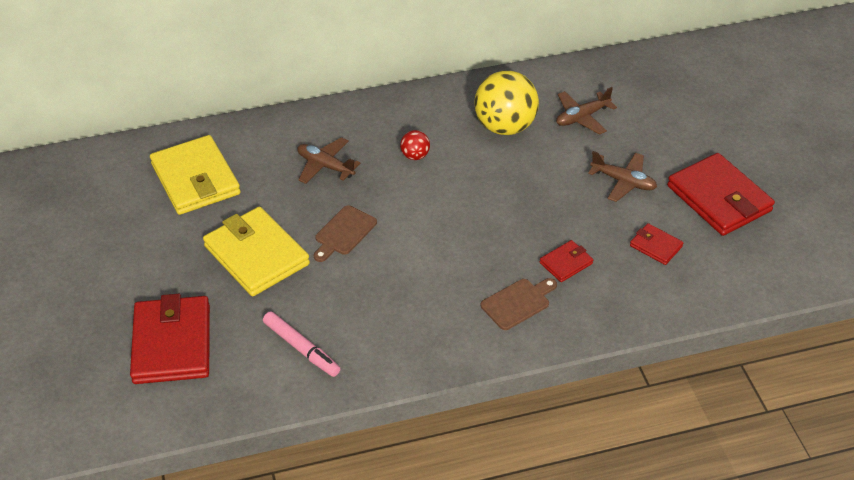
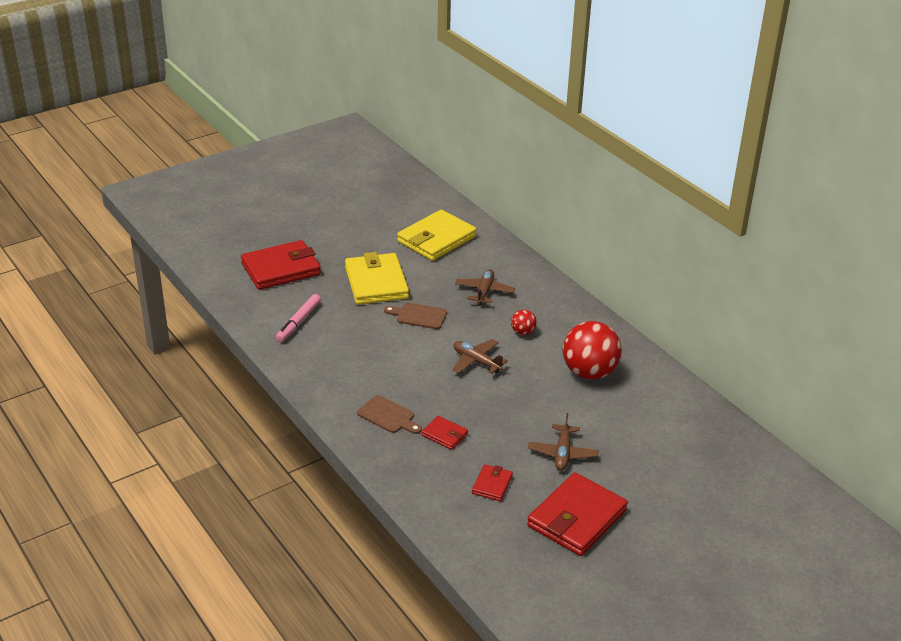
camera: 70 degrees right, 10 degrees down
yellow wallet [203,207,310,296] -> yellow wallet turned 45 degrees counterclockwise [345,252,409,305]
yellow ball [474,70,539,135] -> red ball [563,321,622,380]
brown plane [556,87,617,135] -> brown plane moved to [453,339,508,374]

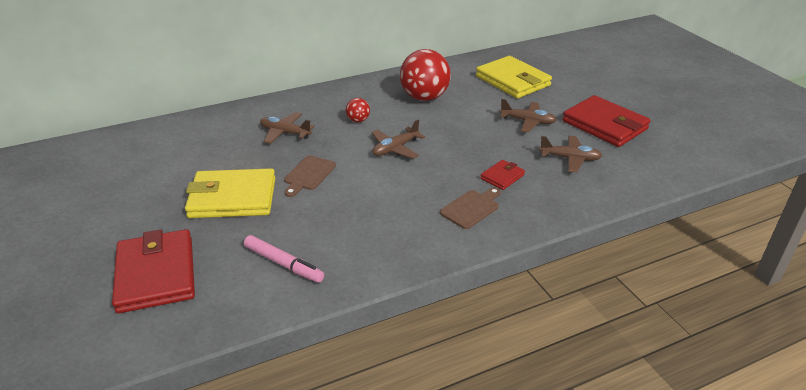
camera: 80 degrees left, 0 degrees up
yellow wallet [397,210,477,261] -> yellow wallet moved to [476,56,552,98]
red wallet [472,464,513,501] -> brown plane [539,136,602,172]

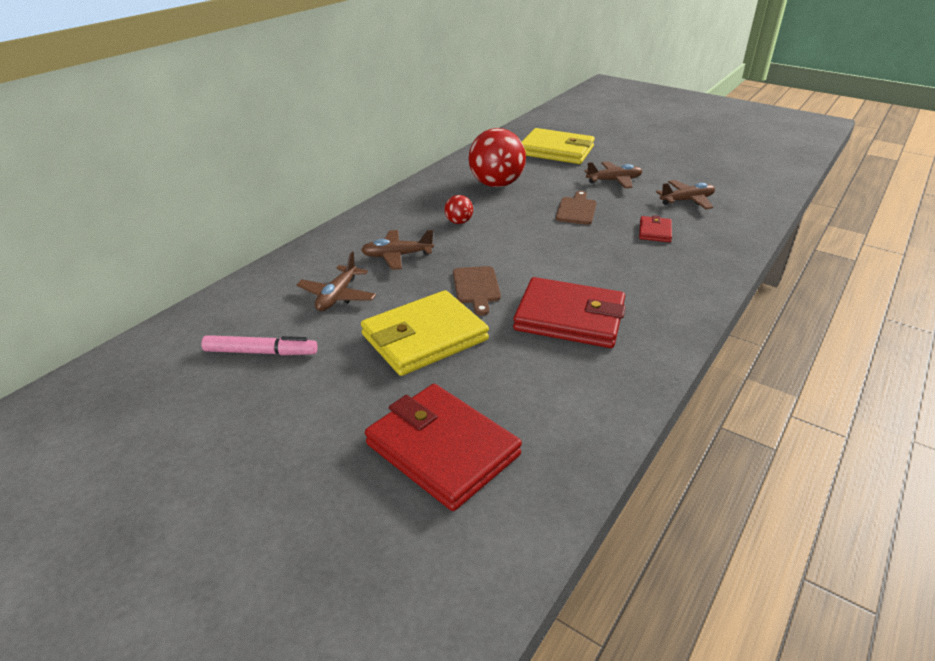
camera: 30 degrees left, 0 degrees up
pink marker [244,235,324,283] -> pink marker moved to [202,335,318,355]
brown plane [372,119,425,159] -> brown plane moved to [296,252,376,311]
brown cutting board [440,187,501,229] -> brown cutting board moved to [556,191,596,225]
red wallet [562,95,651,147] -> red wallet moved to [513,277,626,348]

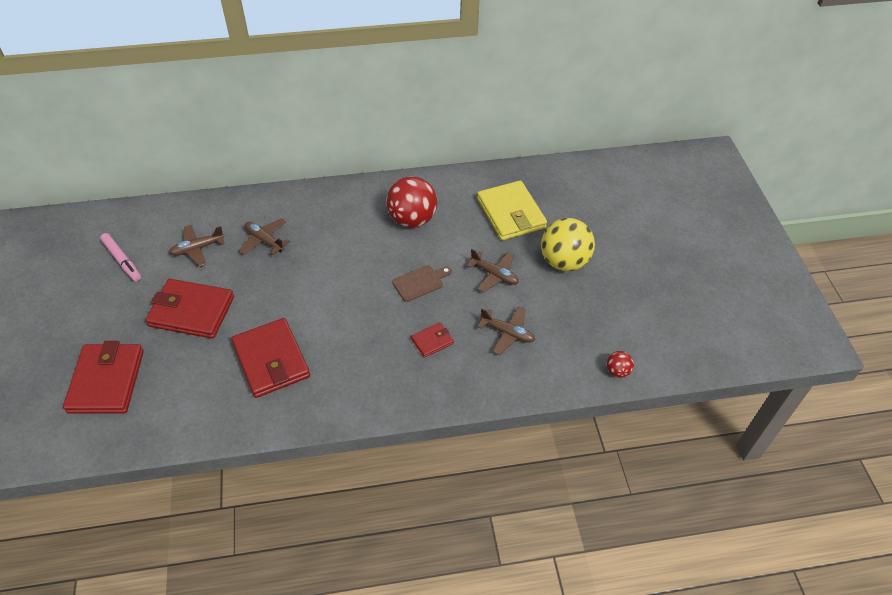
camera: 45 degrees right, 15 degrees up
yellow wallet [361,290,489,376] -> red wallet [146,279,234,339]
red ball [445,195,473,224] -> red ball moved to [607,351,634,378]
brown cutting board [453,266,501,316] -> none
none -> yellow ball [541,218,595,271]

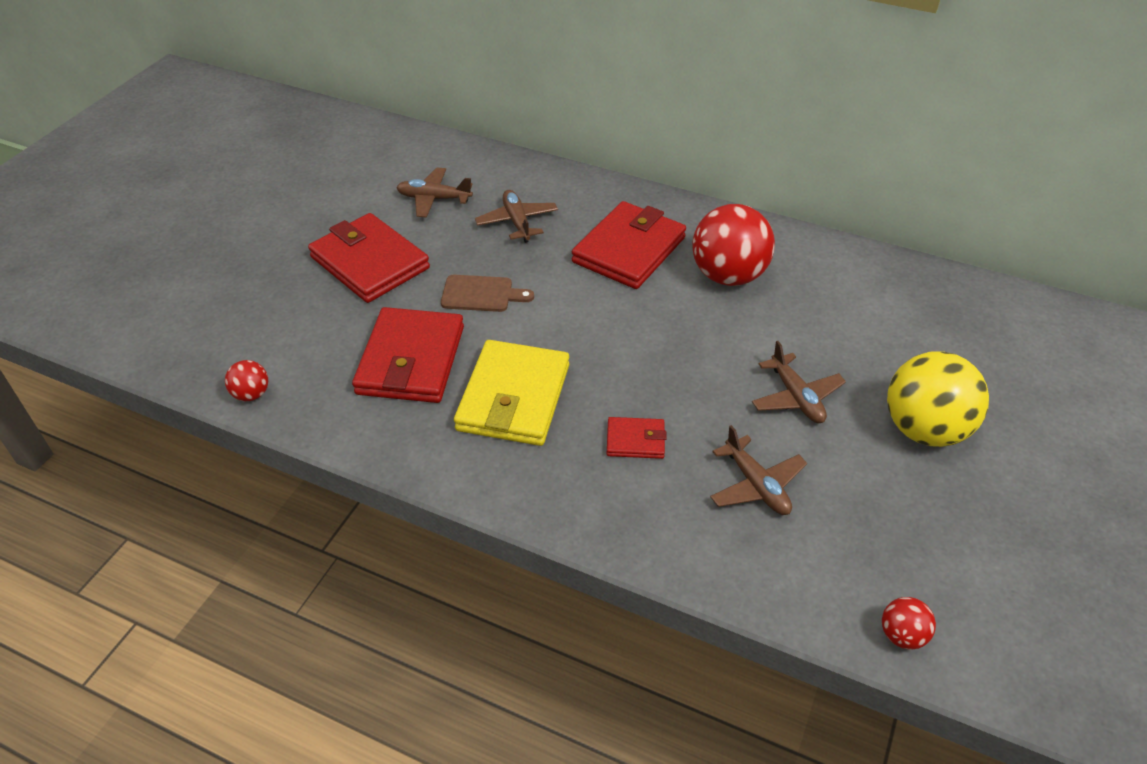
camera: 35 degrees right, 5 degrees down
red wallet [63,341,144,414] -> red wallet moved to [572,201,686,289]
pink marker [100,233,141,281] -> none
brown cutting board [392,265,452,302] -> brown cutting board moved to [441,275,534,312]
yellow wallet [477,180,547,240] -> yellow wallet moved to [454,340,569,446]
none -> red ball [225,360,268,401]

